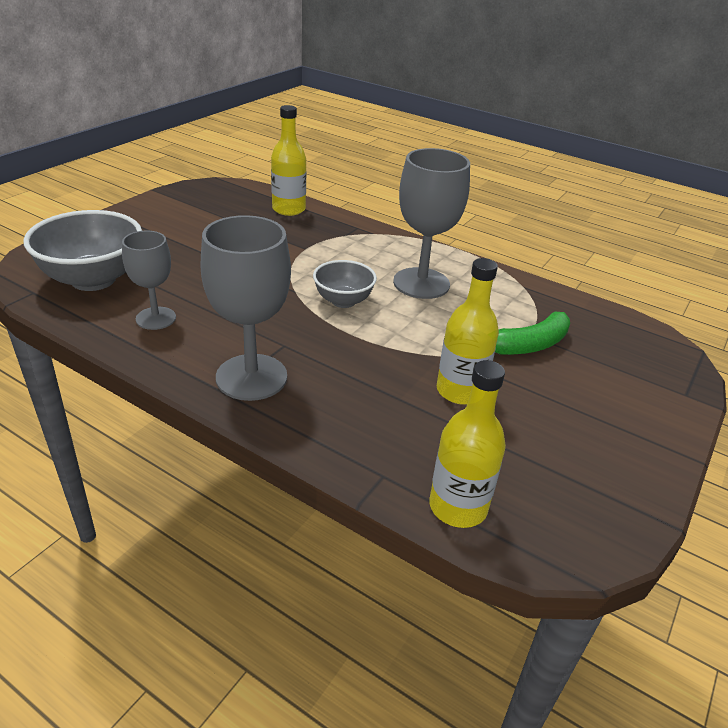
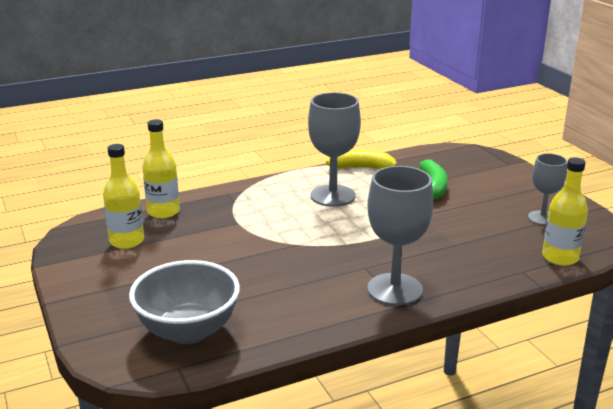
camera: 55 degrees left, 10 degrees down
grey goblet [122,231,176,330] -> grey goblet moved to [528,153,567,225]
grey bowl [313,260,377,308] -> none
yellow bottle [437,258,499,405] -> yellow bottle moved to [103,144,144,249]
none -> yellow banana [326,150,404,169]

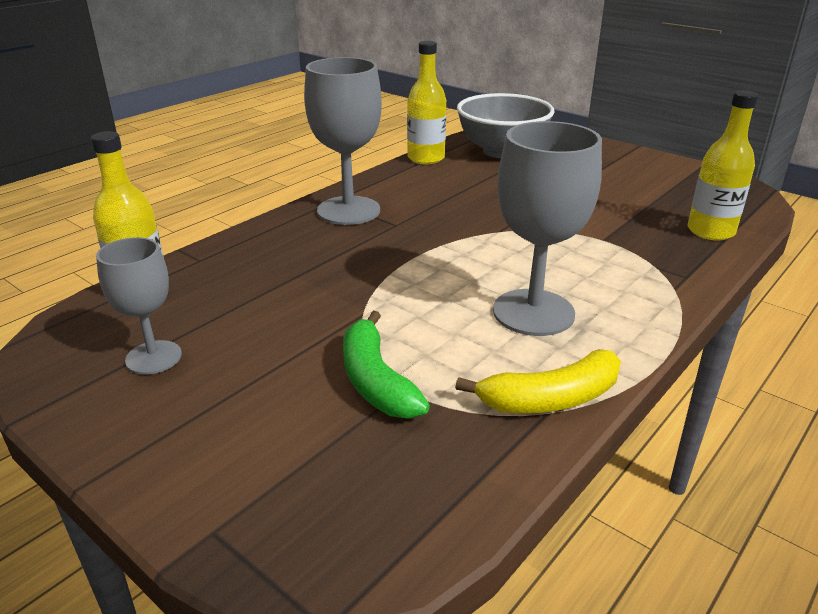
camera: 155 degrees right, 5 degrees up
yellow bottle [103,144,144,249] -> yellow bottle moved to [407,41,446,164]

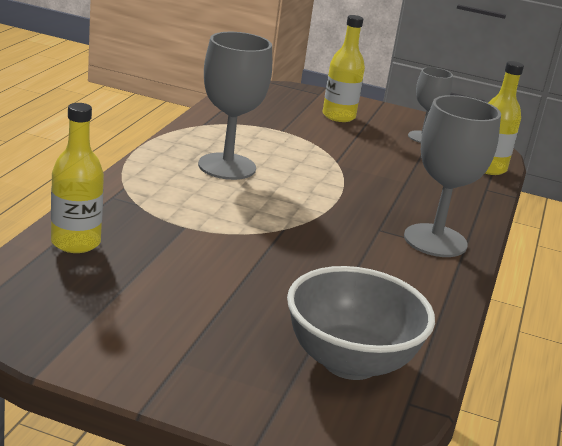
camera: 155 degrees right, 5 degrees down
green banana [343,311,430,419] -> none
yellow bottle [407,41,446,164] -> yellow bottle moved to [323,15,365,122]
yellow banana [455,349,621,413] -> none

